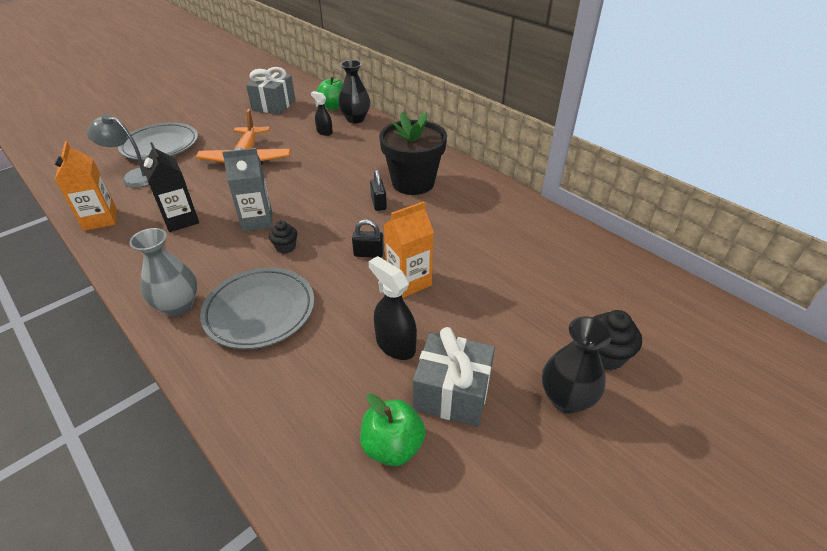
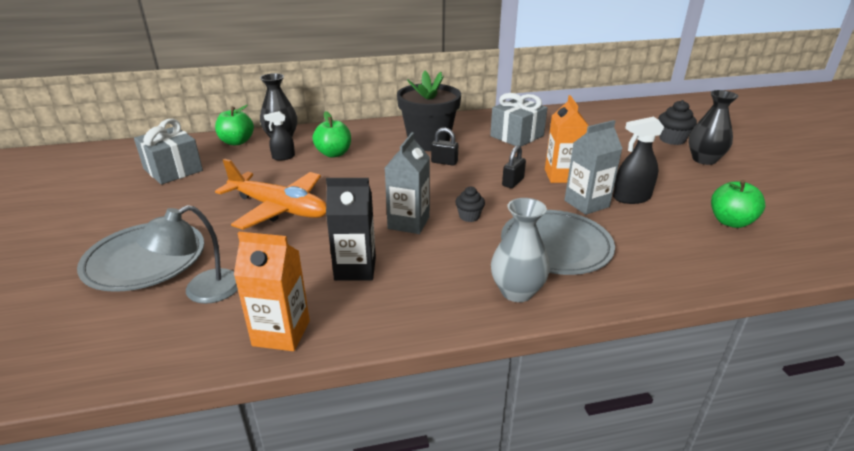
camera: 60 degrees left, 10 degrees down
grey gift [413,327,495,427] -> grey gift moved to [490,93,548,147]
none -> green apple [313,111,351,158]
none -> grey carton [564,120,623,215]

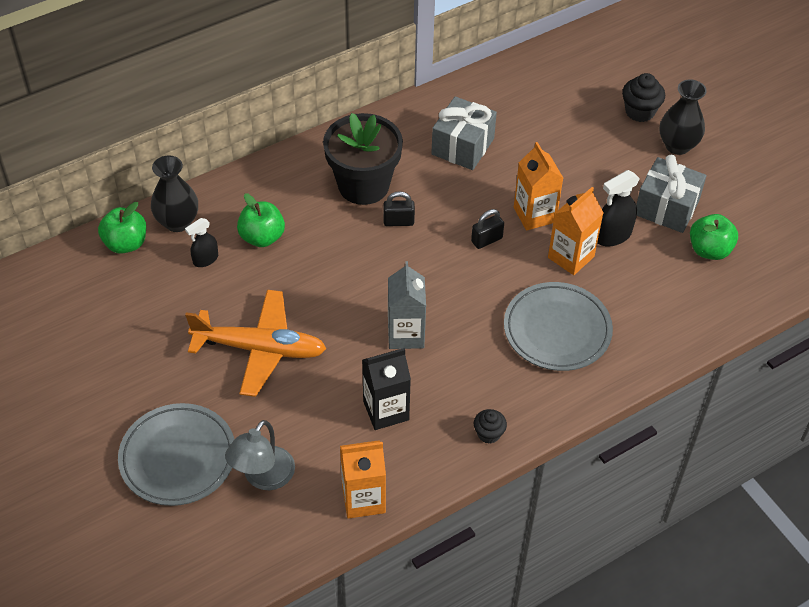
camera: 20 degrees left, 20 degrees up
grey gift [134,119,203,184] -> grey gift moved to [636,155,706,233]
black cupcake [455,187,485,222] -> black cupcake moved to [474,409,507,444]
grey vase [491,198,550,302] -> none
black padlock [502,145,526,188] -> black padlock turned 45 degrees clockwise [471,209,504,249]
grey carton [564,120,623,215] -> orange carton [548,187,604,275]

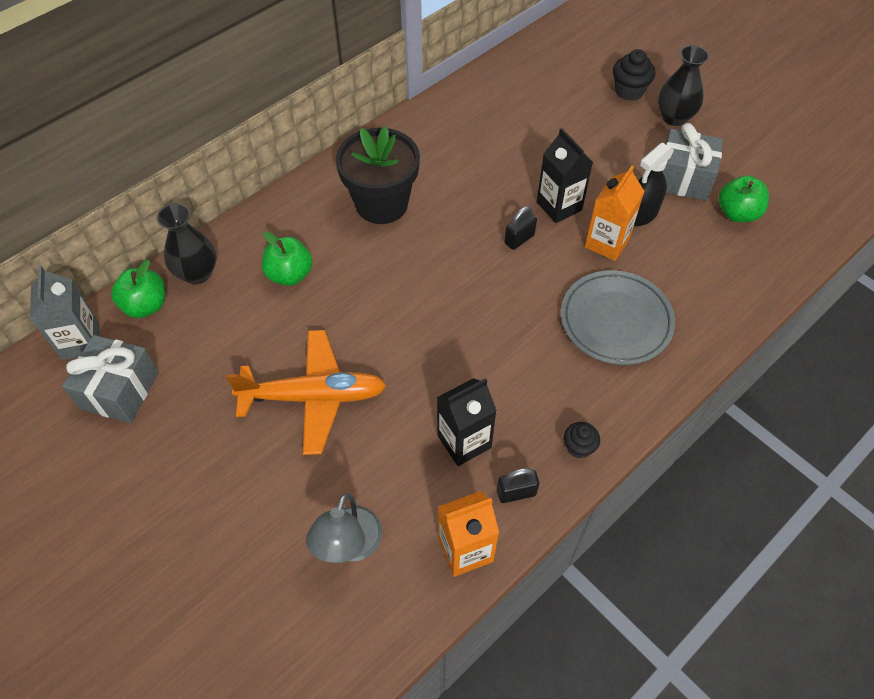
camera: 10 degrees left, 5 degrees up
grey plate [118,403,235,506] -> none
black spray bottle [185,218,218,267] -> none
black padlock [383,191,415,226] -> black padlock moved to [497,468,539,503]
grey carton [388,261,426,349] -> grey carton moved to [30,266,100,360]
grey gift [431,96,497,170] -> grey gift moved to [62,335,159,423]
orange carton [514,142,563,231] -> black carton [537,128,593,223]

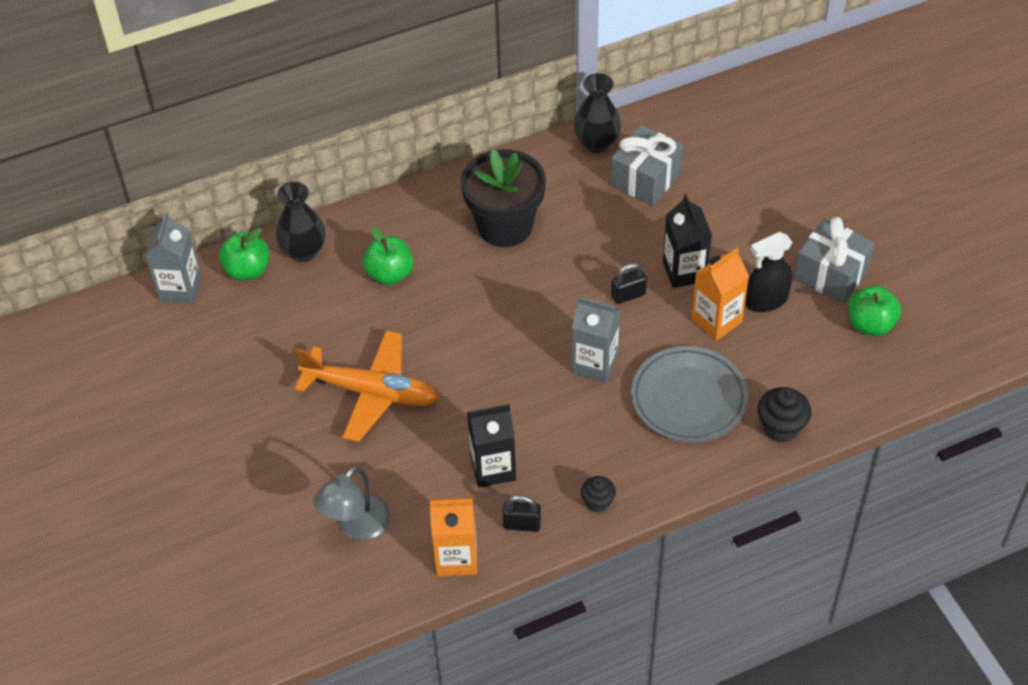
camera: 20 degrees right, 5 degrees down
grey gift [62,335,159,423] -> grey gift moved to [611,125,683,206]
black cupcake [613,49,655,101] -> black cupcake moved to [758,387,811,443]
black vase [658,45,709,126] -> black vase moved to [574,73,621,153]
none -> grey carton [572,296,620,383]

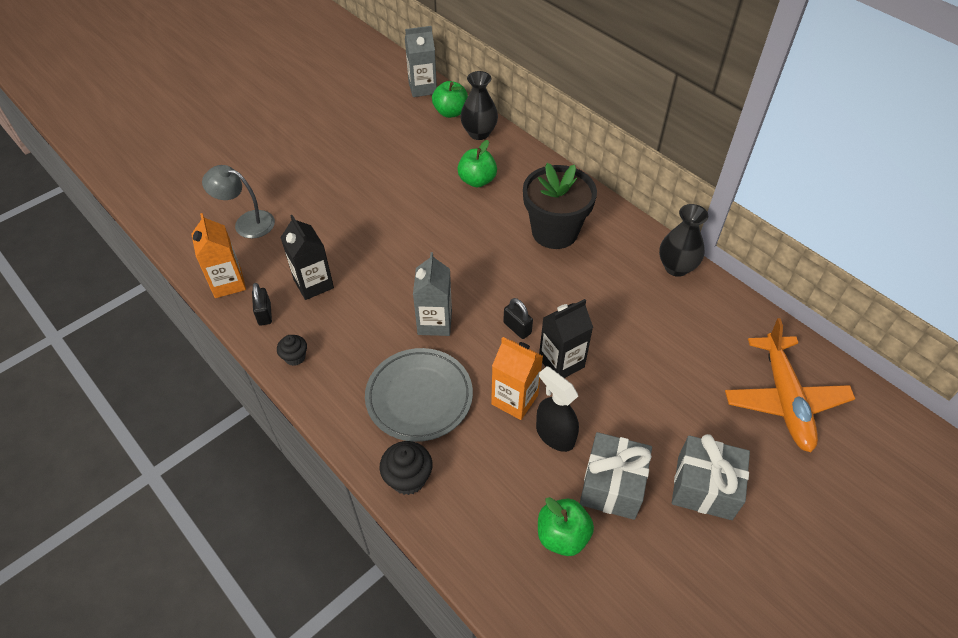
camera: 70 degrees right, 0 degrees up
orange plane [295,331,439,442] -> orange plane moved to [725,318,855,452]
grey gift [611,125,683,206] -> grey gift moved to [672,434,750,520]

